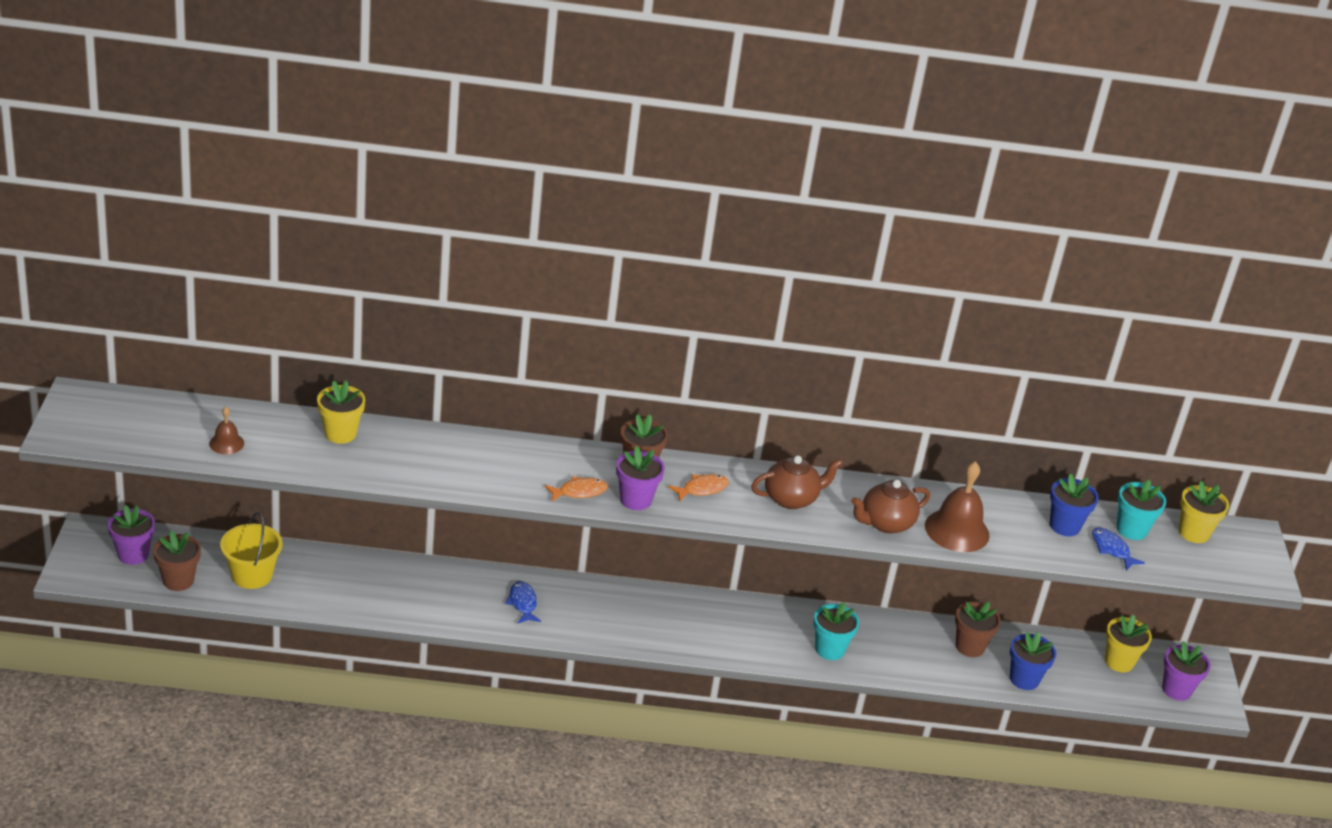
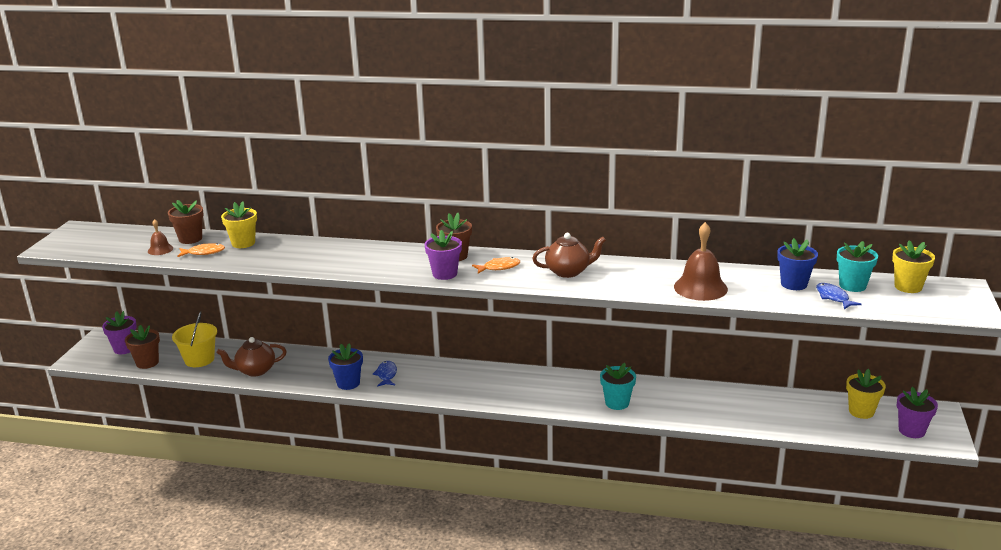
camera: 15 degrees right, 10 degrees down
orange fish [544,476,608,502] -> orange fish moved to [178,243,225,257]
brown teapot [851,480,930,534] -> brown teapot moved to [217,337,287,377]
brown flower pot [955,602,1001,657] -> brown flower pot moved to [168,200,204,244]
blue flower pot [1010,632,1056,690] -> blue flower pot moved to [328,343,363,390]

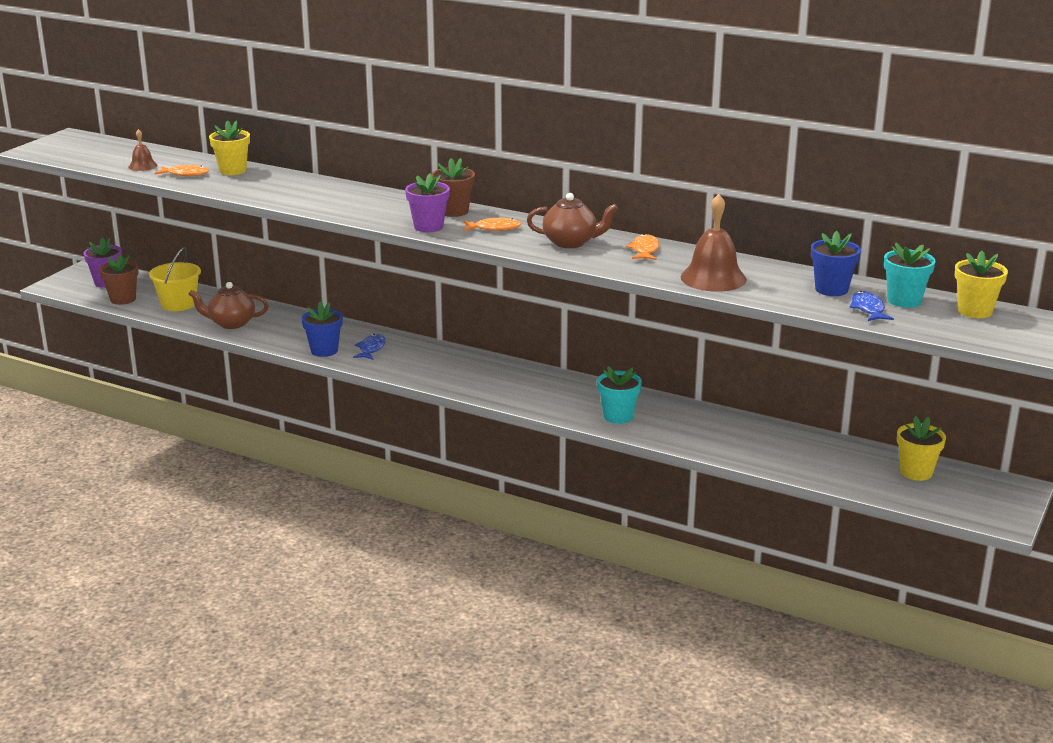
camera: 15 degrees right, 0 degrees up
brown flower pot [168,200,204,244] -> none
purple flower pot [897,387,938,438] -> none
none -> orange fish [626,234,659,260]

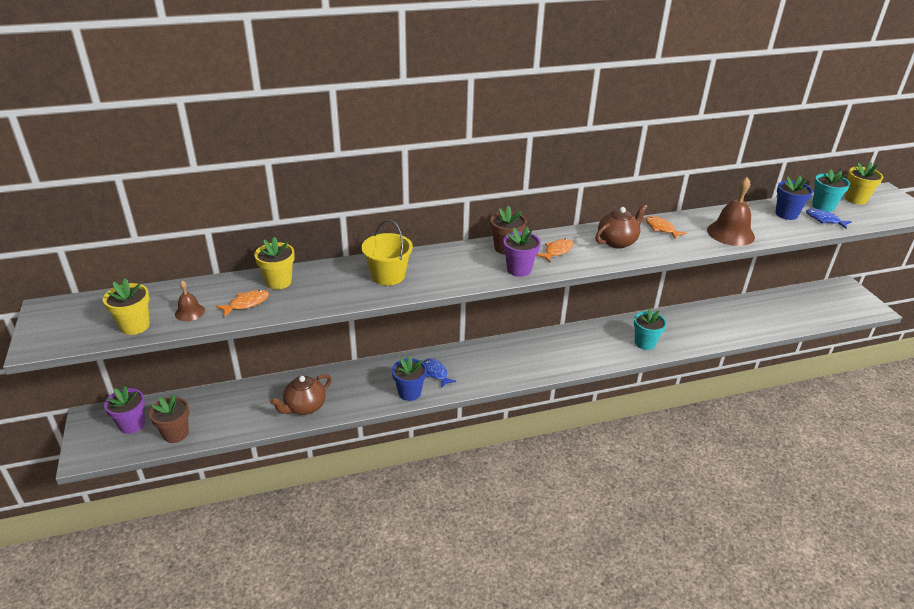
camera: 45 degrees left, 10 degrees up
yellow bucket [149,247,201,311] -> yellow bucket moved to [361,220,413,286]
yellow flower pot [897,416,946,481] -> yellow flower pot moved to [103,278,150,335]

